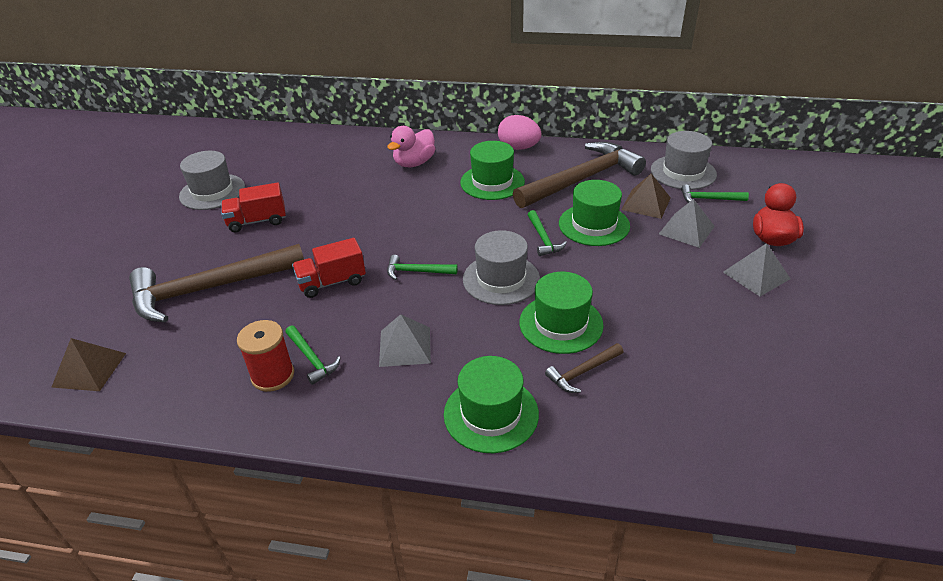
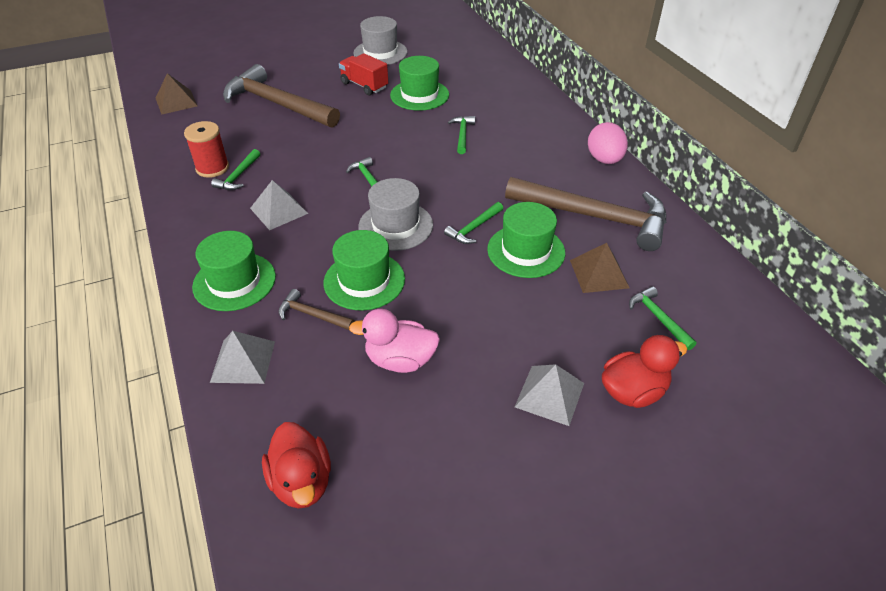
camera: 55 degrees right, 5 degrees up
red truck [292,238,366,298] -> none
pink duck [387,126,435,167] -> pink duck moved to [349,309,440,373]
green hat [460,141,525,200] -> green hat moved to [390,56,449,111]
grey hat [651,131,717,190] -> none
grey pyramid [659,199,715,248] -> grey pyramid moved to [210,331,275,384]
none -> red duck [262,422,331,509]
none -> green hammer [448,116,475,154]

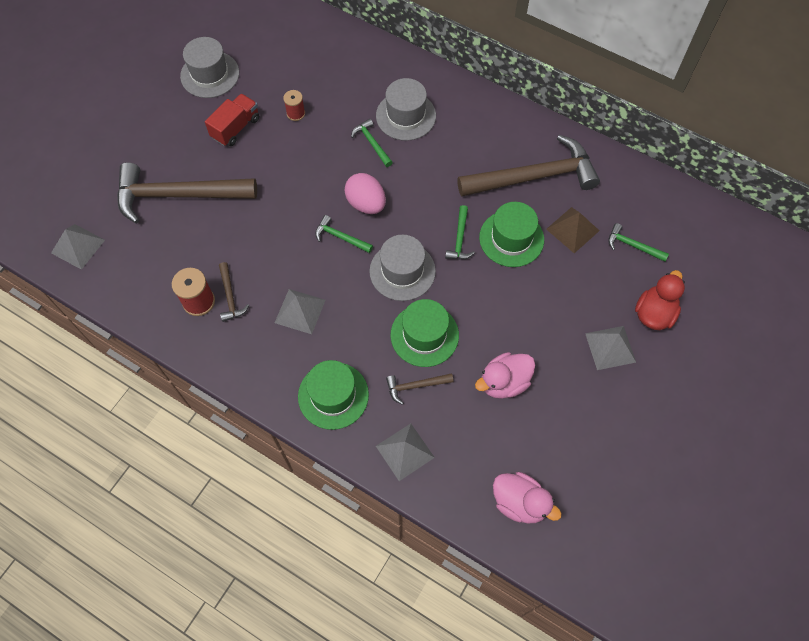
camera: 35 degrees left, 20 degrees up
brown pyramid [156,73,198,114] -> grey pyramid [51,224,105,270]
green hammer [211,149,260,190] -> brown hammer [219,262,249,322]
red duck [262,422,331,509] -> pink duck [493,472,562,524]
red truck [339,53,388,96] -> red truck turned 120 degrees clockwise [205,94,259,146]
green hat [390,56,449,111] -> red spool [283,90,305,121]
pink egg [588,122,628,164] -> pink egg moved to [344,173,386,214]
none -> grey hat [376,78,436,141]

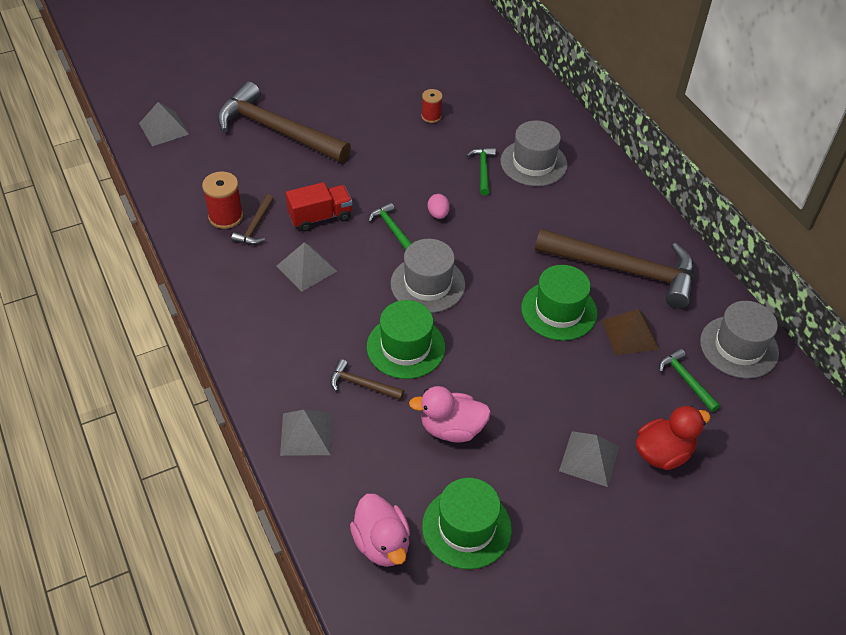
camera: 30 degrees right, 15 degrees down
grey hat [180,37,239,98] -> grey hat moved to [700,301,779,379]
red truck [205,94,259,146] -> red truck moved to [286,182,352,231]
green hat [298,360,369,430] -> green hat moved to [422,478,512,569]
pink egg [344,173,386,214] -> pink egg [428,194,450,219], size x0.55
green hammer [445,205,475,259] -> none

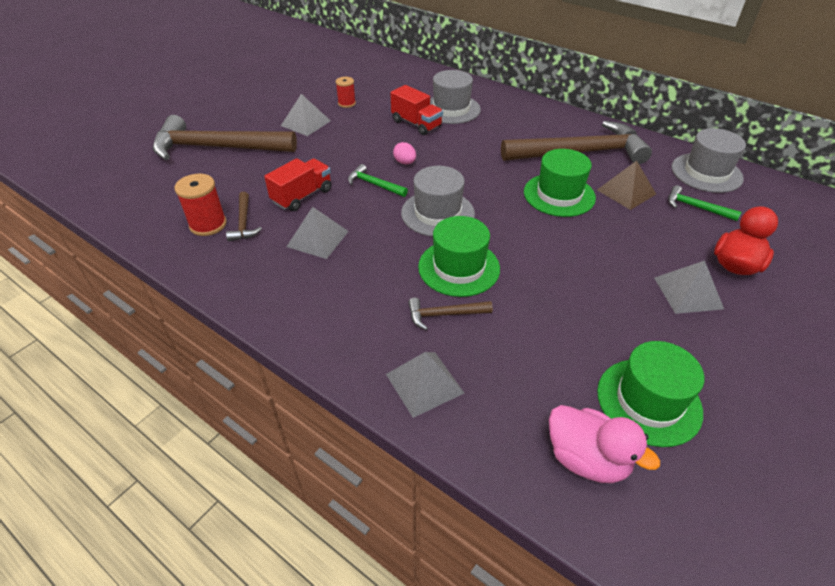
camera: 25 degrees left, 5 degrees down
grey pyramid [139,102,190,146] -> grey pyramid moved to [281,94,331,136]
pink duck [409,386,491,443] -> none
green hammer [467,148,496,195] -> red truck [390,85,443,135]

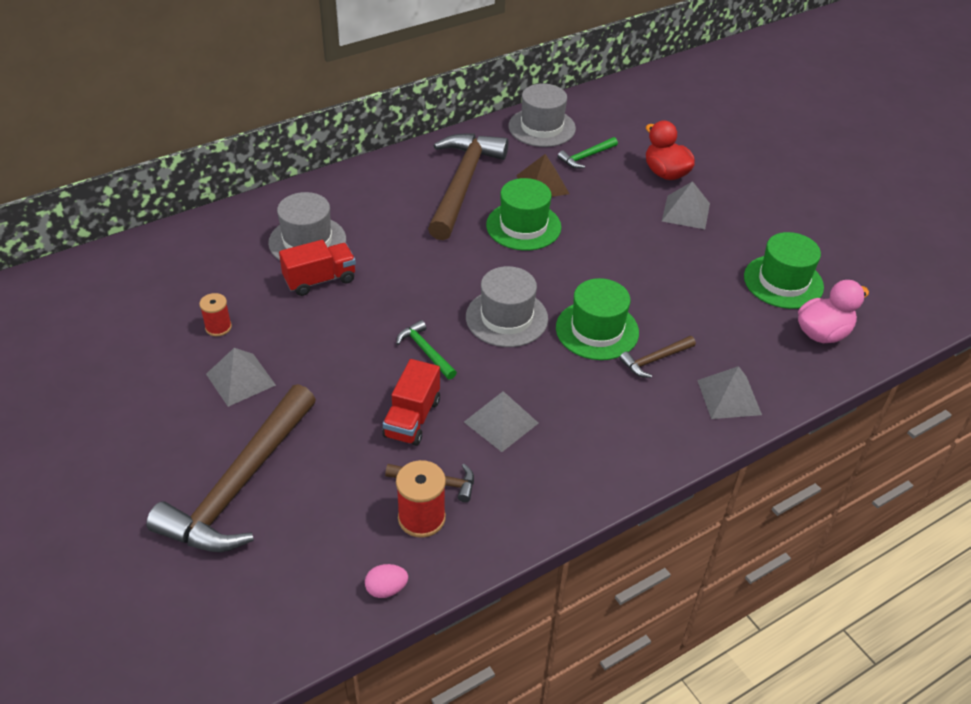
camera: 70 degrees left, 0 degrees up
red truck [264,158,331,211] -> red truck turned 135 degrees counterclockwise [382,359,440,446]
green hammer [348,164,408,197] -> green hammer turned 90 degrees clockwise [396,320,457,380]
pink egg [393,142,416,164] -> pink egg moved to [365,564,408,598]
brown hammer [408,298,493,330] -> brown hammer turned 45 degrees clockwise [619,336,696,378]

